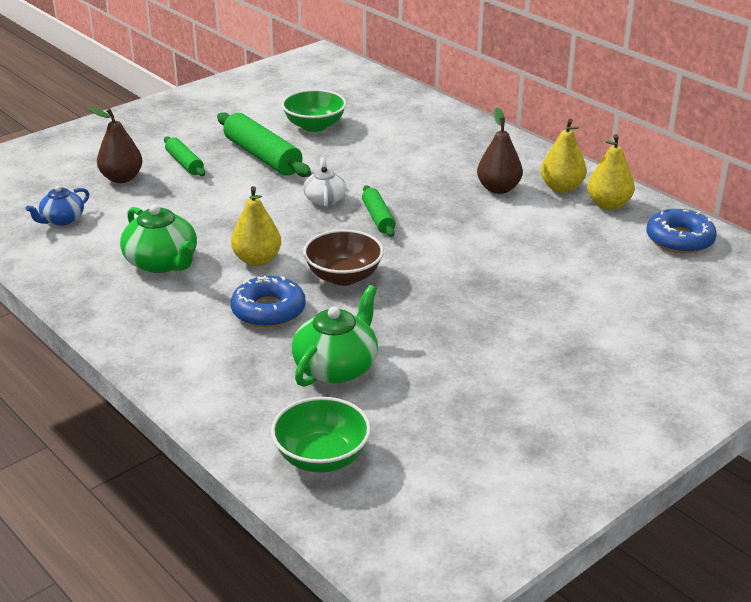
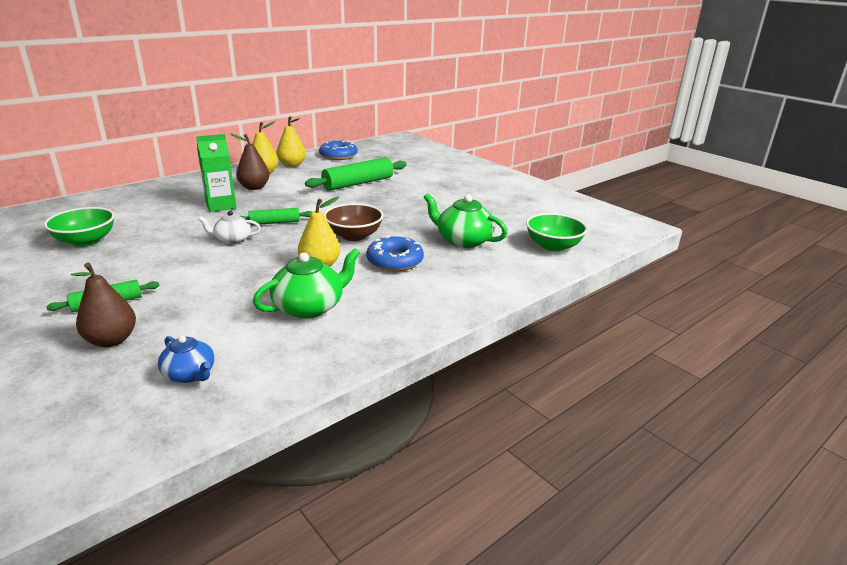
camera: 90 degrees left, 5 degrees down
green rolling pin [217,112,311,177] -> green rolling pin moved to [305,157,406,191]
none -> green carton [196,134,237,212]

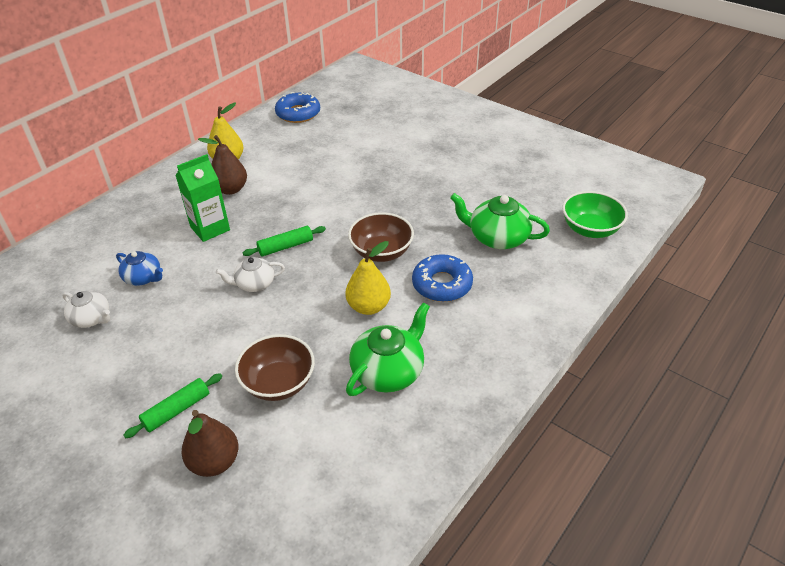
camera: 10 degrees left, 15 degrees up
green bowl [44,207,115,247] -> white teapot [62,291,110,328]
blue teapot [158,336,214,383] -> blue teapot moved to [116,251,163,286]
yellow pear [276,116,306,167] -> none
green rolling pin [305,157,406,191] -> none
none -> brown bowl [235,334,315,401]

